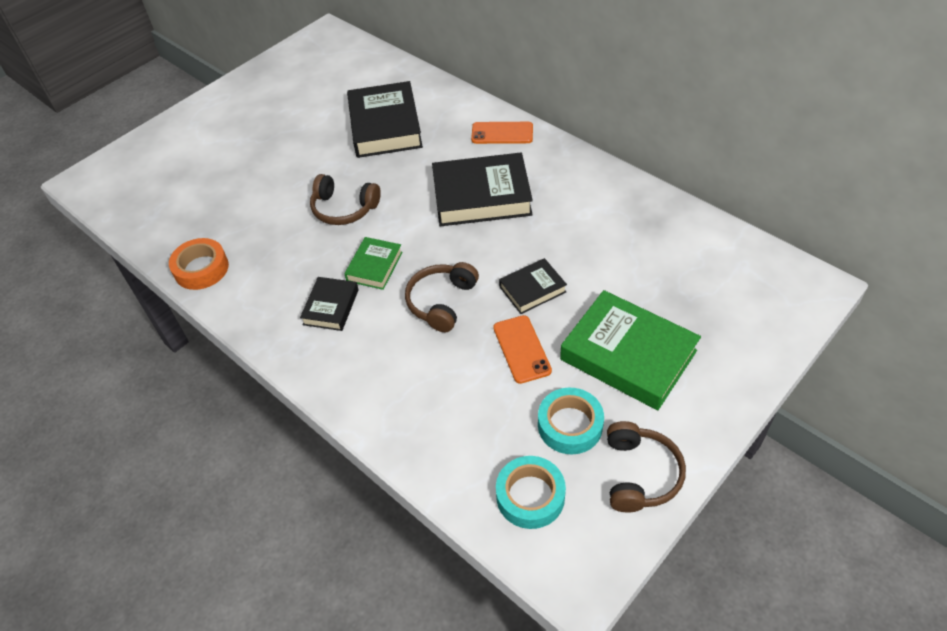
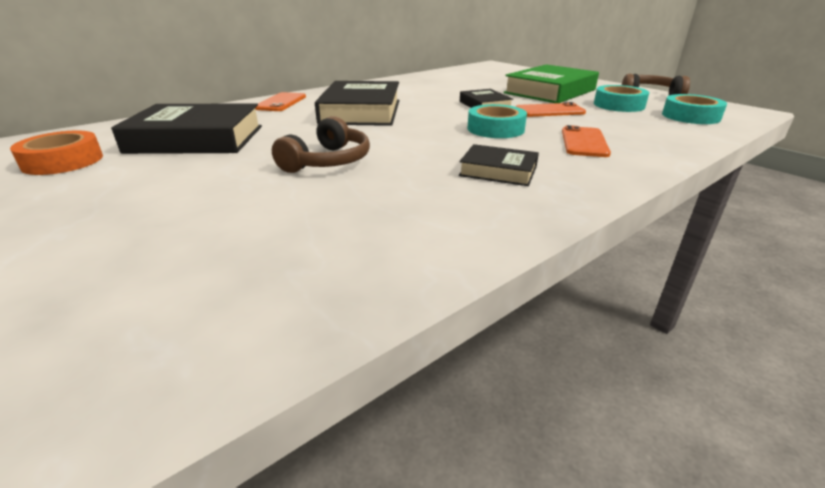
camera: 85 degrees left, 20 degrees down
orange tape [169,238,229,290] -> orange tape moved to [10,130,103,175]
green book [344,237,403,290] -> none
brown headphones [405,262,479,332] -> turquoise tape [468,104,527,138]
none -> orange phone [562,125,611,157]

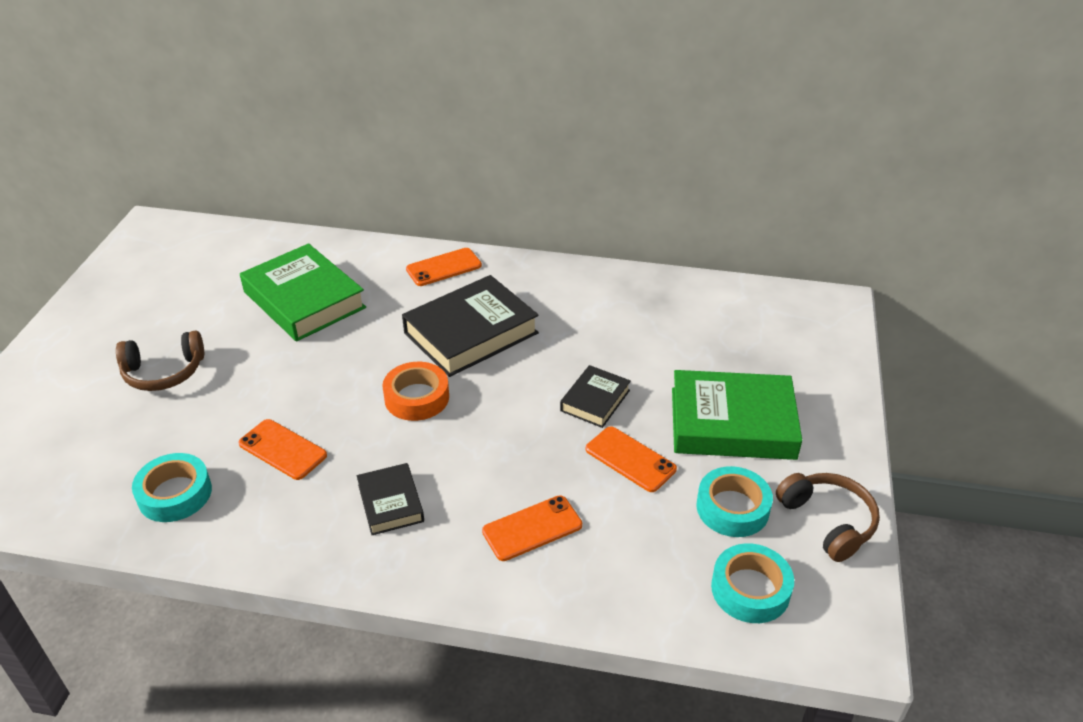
camera: 50 degrees right, 10 degrees up
orange tape [10,130,103,175] -> orange tape moved to [382,362,449,421]
black book [111,103,262,154] -> green book [240,243,366,342]
brown headphones [272,116,370,173] -> brown headphones moved to [116,331,204,391]
turquoise tape [468,104,527,138] -> turquoise tape moved to [132,453,212,522]
none -> orange phone [238,419,327,480]

